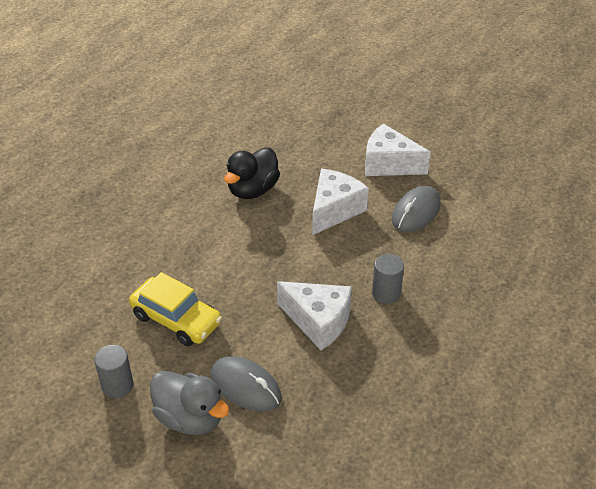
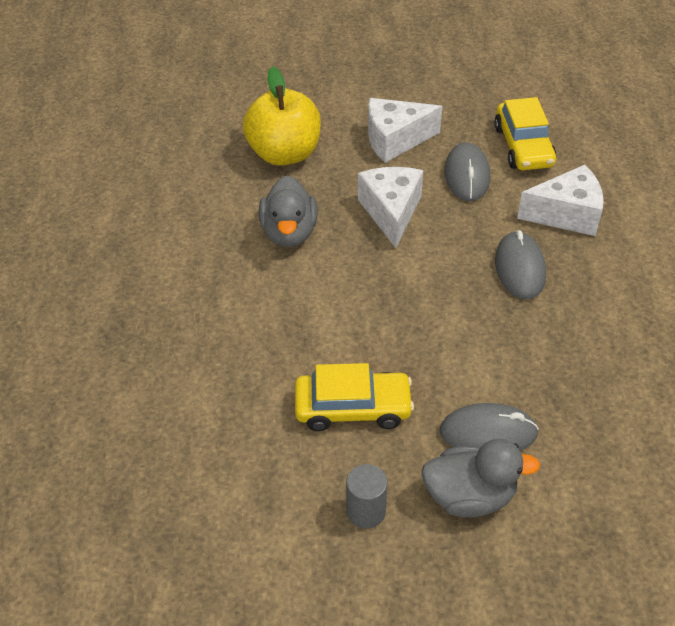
camera: 35 degrees left, 5 degrees up
black duck [224,147,280,199] -> grey duck [259,175,318,247]
white cheese [277,281,352,351] -> white cheese moved to [517,165,604,236]
grey cylinder [372,254,404,304] -> grey mouse [495,230,546,299]
none -> yellow apple [243,66,321,166]
none -> yellow car [494,97,557,170]

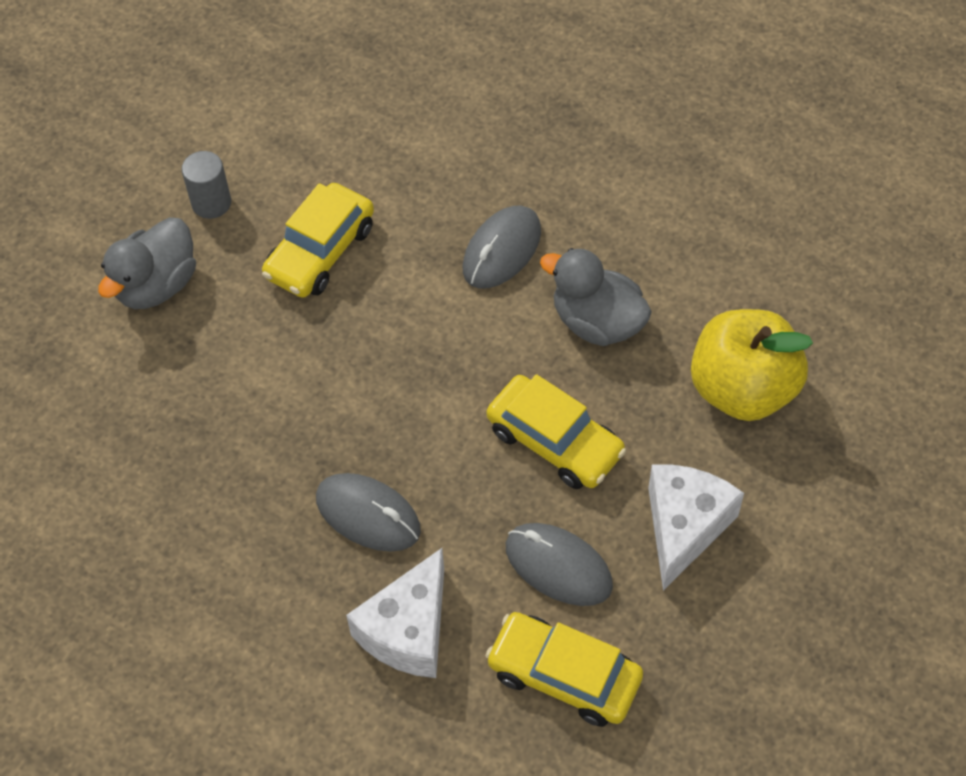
camera: 125 degrees right, 10 degrees up
white cheese [358,167,423,248] -> yellow car [487,374,626,489]
grey mouse [439,403,539,451] -> grey mouse moved to [462,206,541,289]

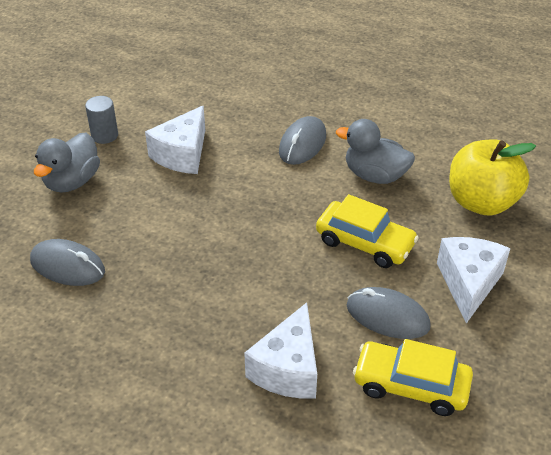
camera: 10 degrees left, 15 degrees down
yellow car [262,183,374,298] -> white cheese [145,105,205,174]
grey mouse [316,473,421,552] -> grey mouse moved to [30,239,105,286]

